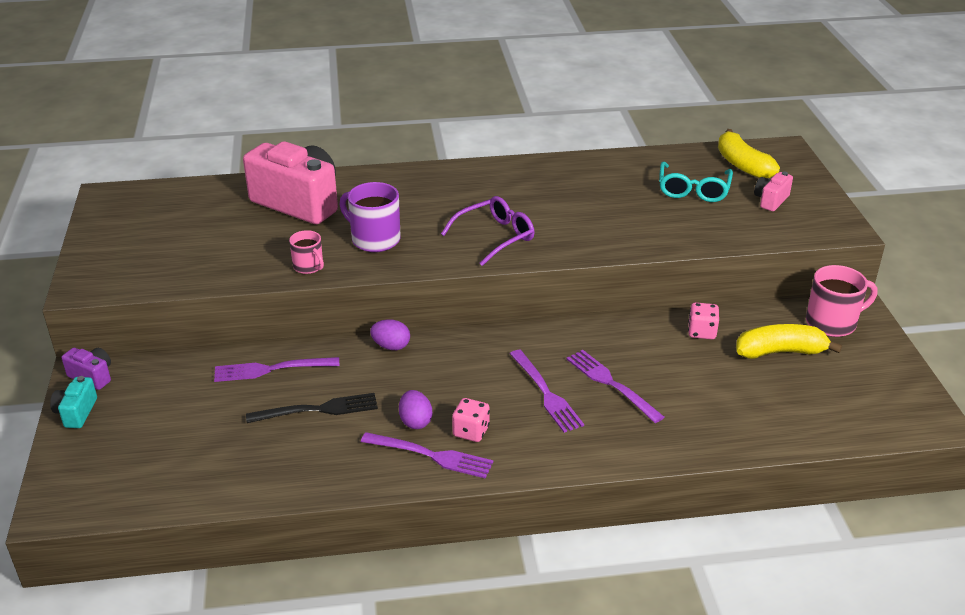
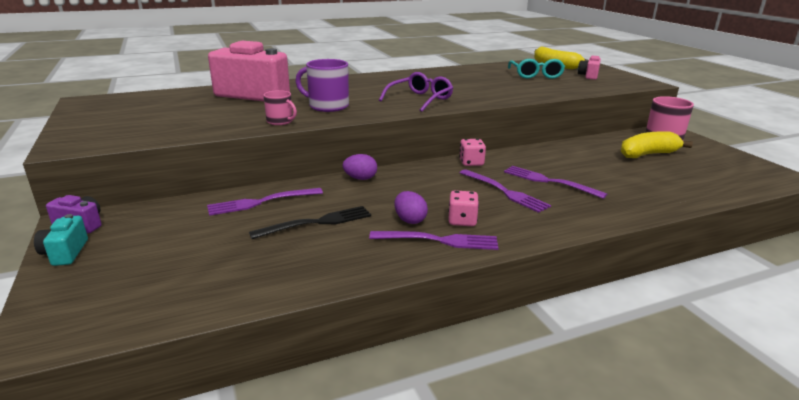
camera: 15 degrees left, 10 degrees down
pink dice [688,302,719,339] -> pink dice moved to [459,139,486,166]

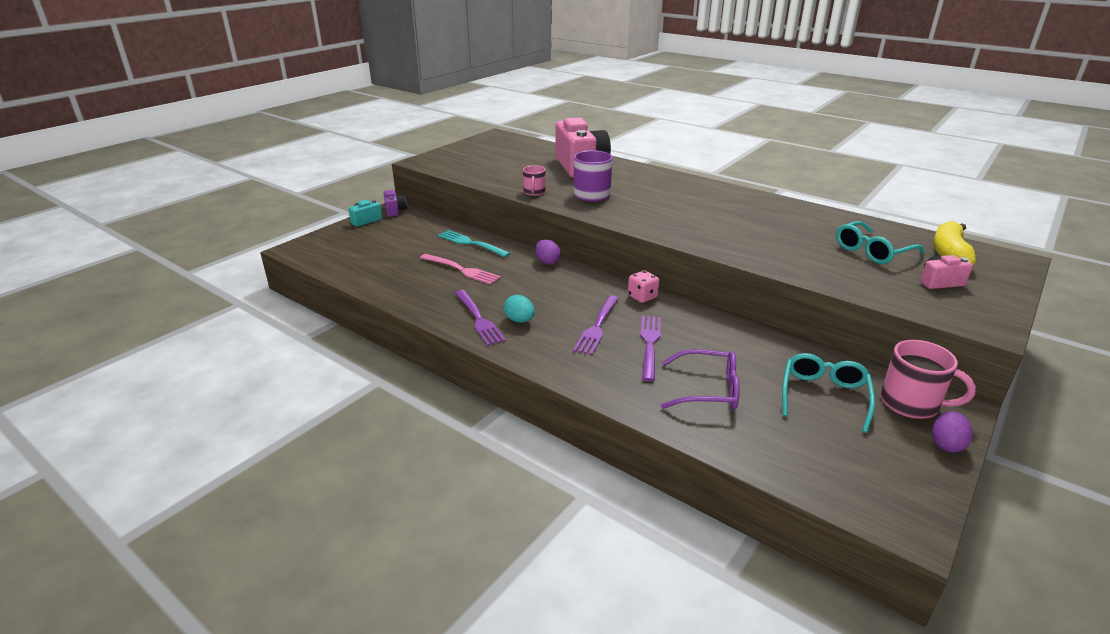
camera: 60 degrees right, 5 degrees up
purple fork [207,188,323,216] -> turquoise fork [438,230,511,257]
black fork [249,206,371,239] -> pink fork [420,254,501,285]
purple glasses [379,72,453,112] -> purple glasses moved to [661,349,740,410]
purple egg [394,191,428,224] -> purple egg moved to [932,411,973,452]
pink dice [448,190,479,226] -> turquoise egg [504,295,535,322]
yellow banana [621,131,693,158] -> turquoise glasses [782,353,875,433]

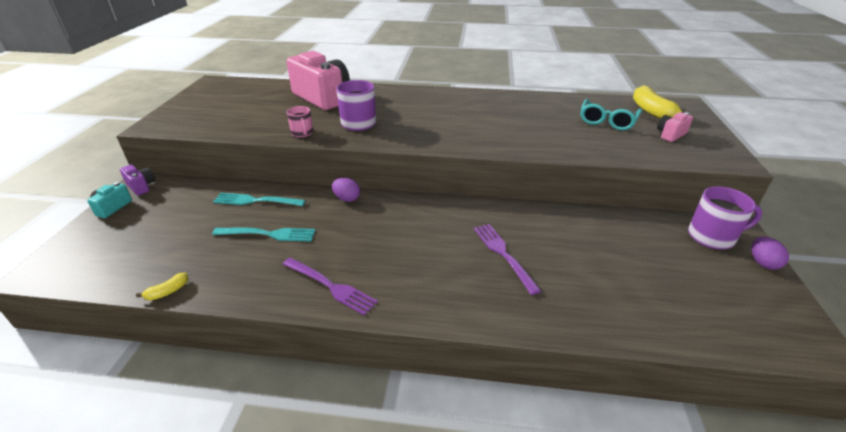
camera: 30 degrees left, 5 degrees up
pink fork [420,254,501,285] -> turquoise fork [212,228,316,241]
turquoise egg [504,295,535,322] -> none
purple fork [573,295,619,355] -> none
pink dice [628,270,659,303] -> none
purple glasses [661,349,740,410] -> none
turquoise glasses [782,353,875,433] -> none
pink mug [881,340,976,419] -> purple mug [688,186,762,250]
none -> yellow banana [136,273,189,300]

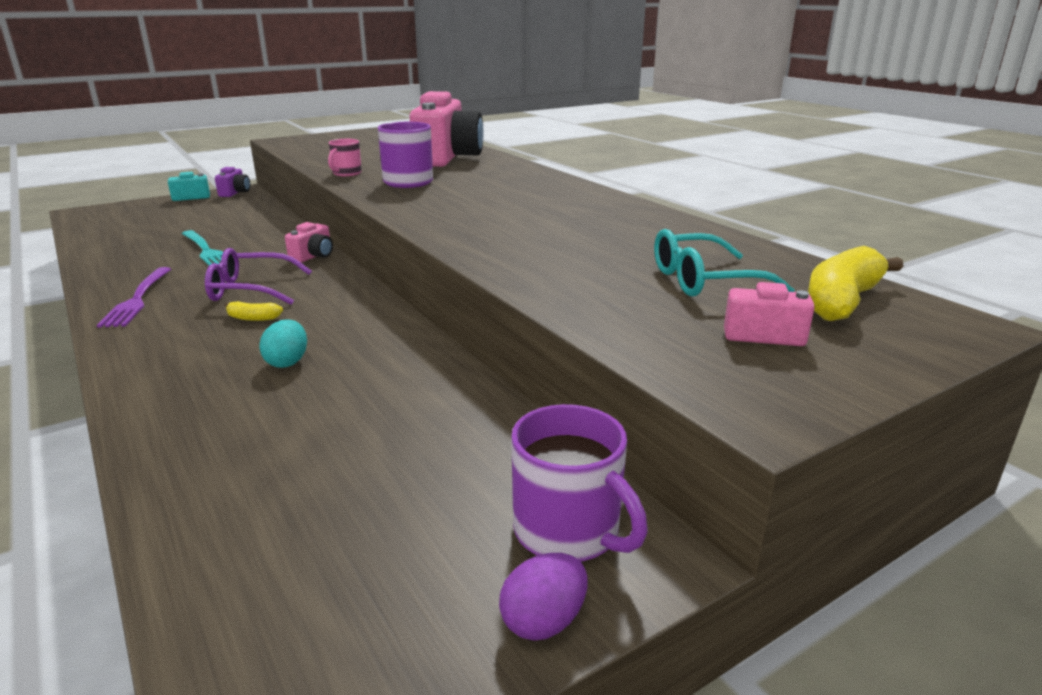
camera: 50 degrees right, 10 degrees down
yellow banana [136,273,189,300] -> yellow banana moved to [224,301,283,321]
turquoise fork [213,193,306,206] -> none
purple egg [332,178,360,202] -> pink camera [285,222,333,263]
purple fork [474,224,541,295] -> turquoise egg [259,319,307,368]
none -> purple glasses [205,248,312,305]

